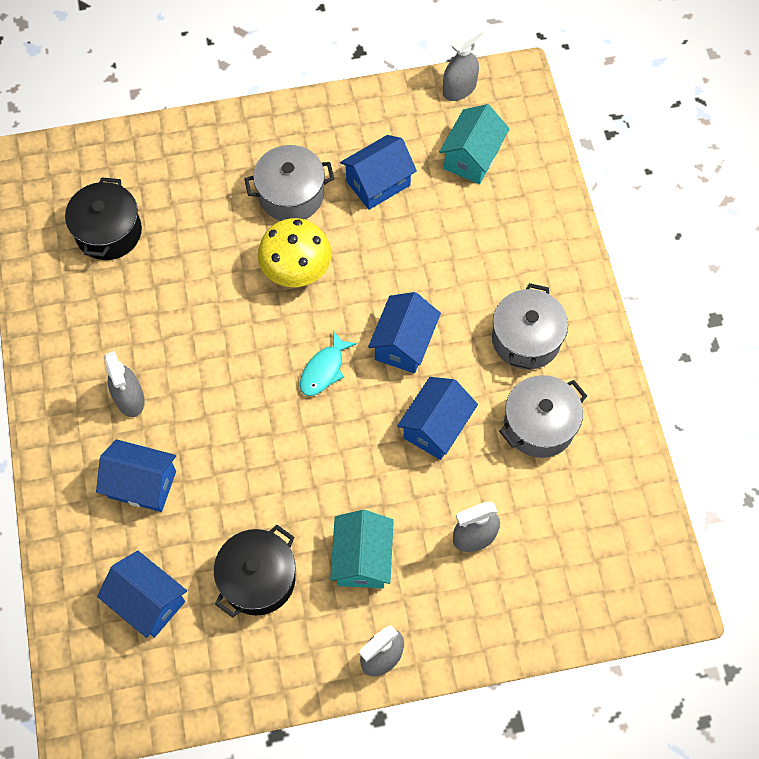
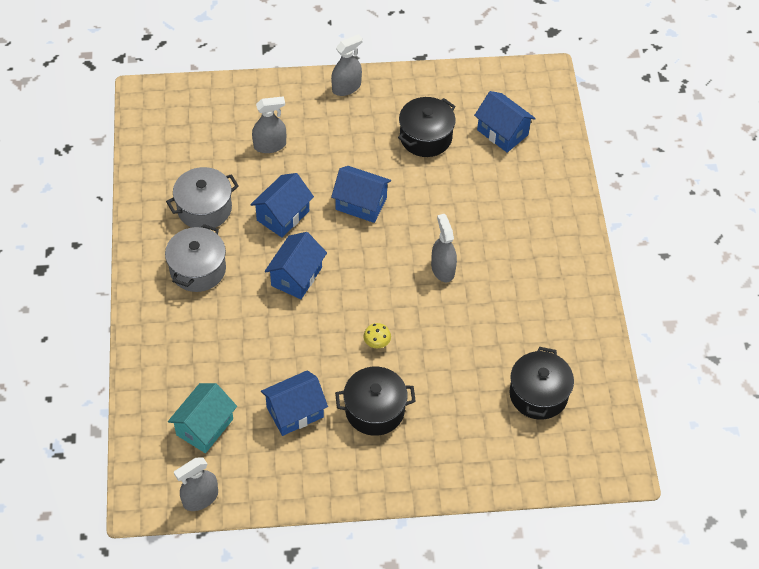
camera: 175 degrees left, 10 degrees down
blue house [96,439,176,512] -> blue house moved to [331,166,391,223]
grey spray bottle [104,351,145,417] -> grey spray bottle moved to [431,214,457,282]
grey pot [244,145,334,221] -> black pot [335,367,416,436]
yellow mushroom [258,218,332,287] -> yellow mushroom [363,323,391,348], size x0.45
turquoise fish [300,331,357,396] -> none
turquoise house [330,510,394,588] -> none

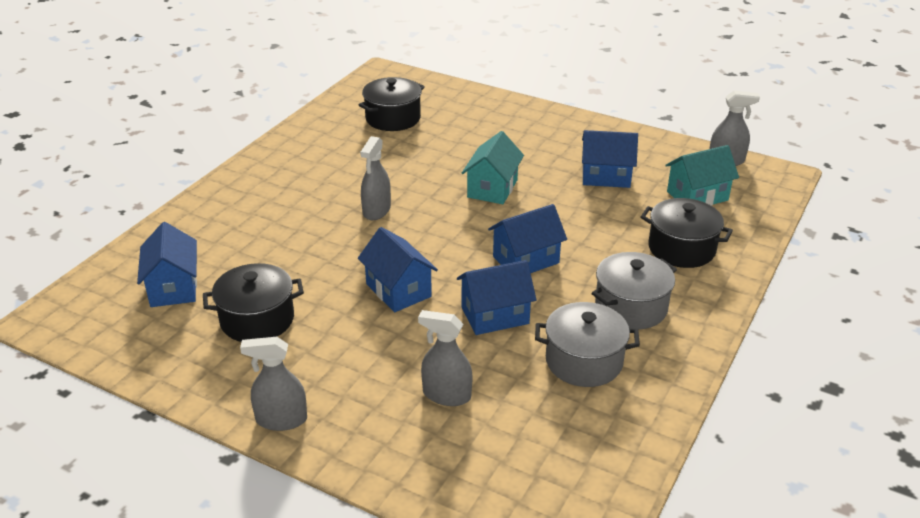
camera: 145 degrees left, 20 degrees down
black pot [335,367,416,436] -> black pot moved to [640,198,733,268]
yellow mushroom [363,323,391,348] -> turquoise house [462,131,524,204]

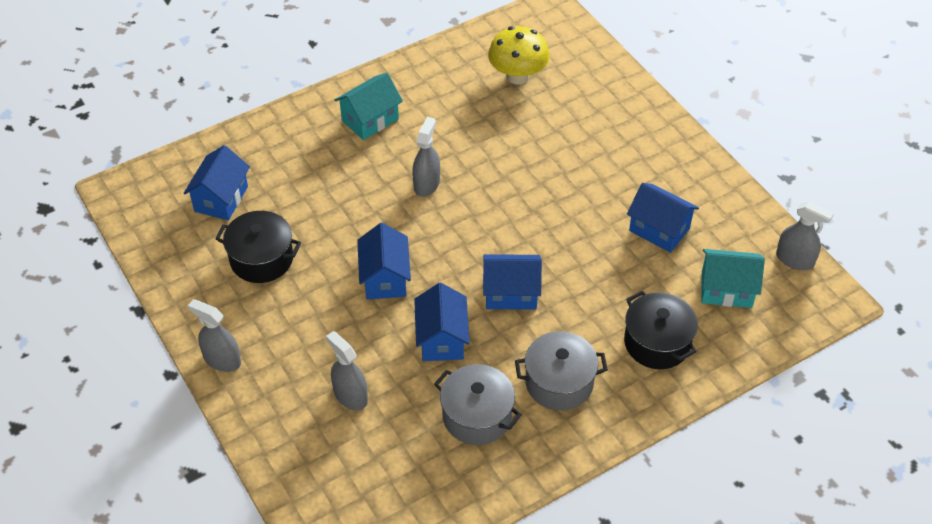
camera: 30 degrees right, 15 degrees up
black pot [359,77,425,131] -> yellow mushroom [488,26,550,85]
grey spray bottle [360,136,391,220] -> grey spray bottle turned 150 degrees clockwise [412,117,440,197]
blue house [457,260,537,335] -> blue house turned 75 degrees clockwise [414,283,470,361]
turquoise house [462,131,524,204] -> turquoise house moved to [335,72,403,140]

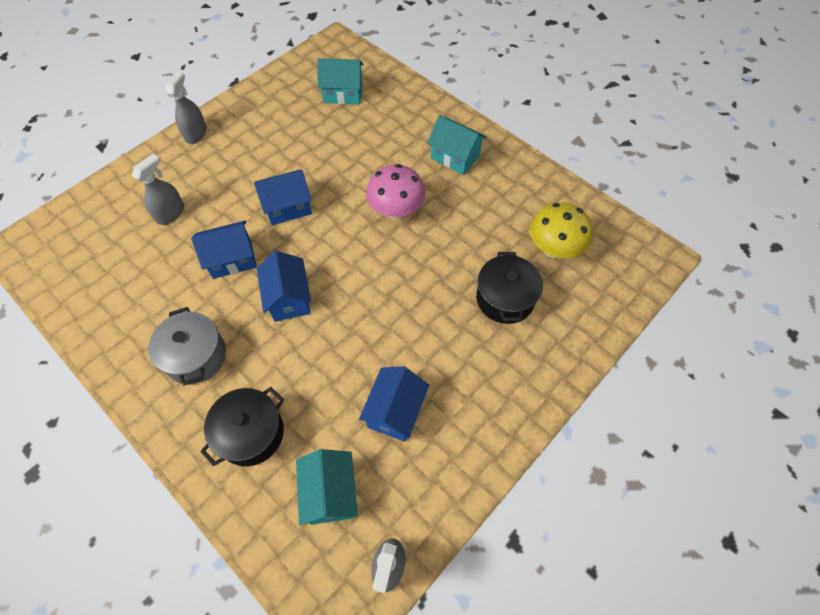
camera: 75 degrees right, 10 degrees up
blue house [184,145,250,220] -> turquoise house [317,58,364,104]
black pot [215,211,301,283] -> black pot moved to [476,252,543,324]
grey spray bottle [412,117,440,197] -> pink mushroom [366,164,425,220]
grey pot [434,364,522,445] -> none

